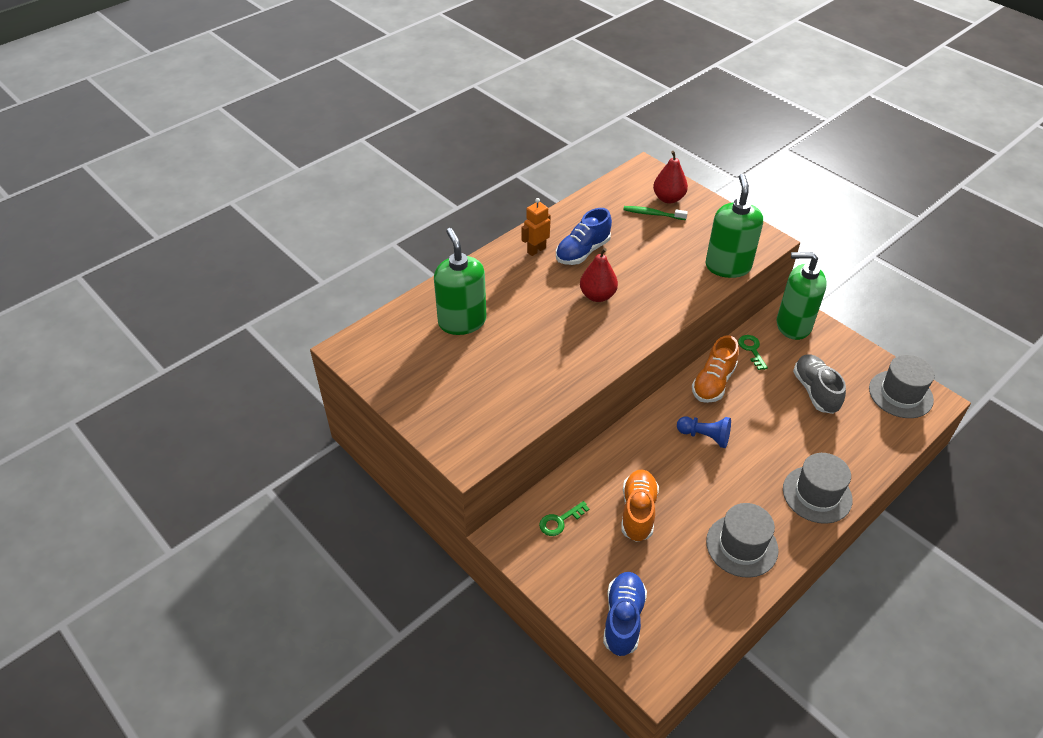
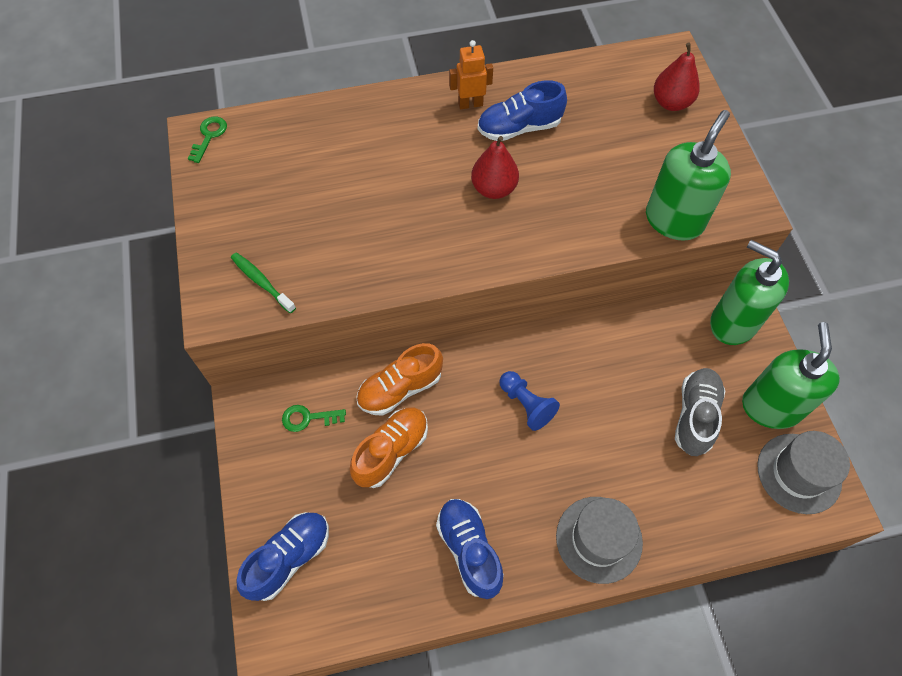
camera: 30 degrees right, 15 degrees up
green soap dispenser [434,228,487,335] -> green soap dispenser moved to [742,322,840,429]
green toothbrush [623,206,688,220] -> green toothbrush moved to [231,253,296,313]
orange shoe [692,335,739,403] -> orange shoe moved to [356,343,443,416]
grey hat [706,503,779,578] -> blue shoe [436,499,504,599]
green key [738,335,768,370] -> green key moved to [188,116,227,163]

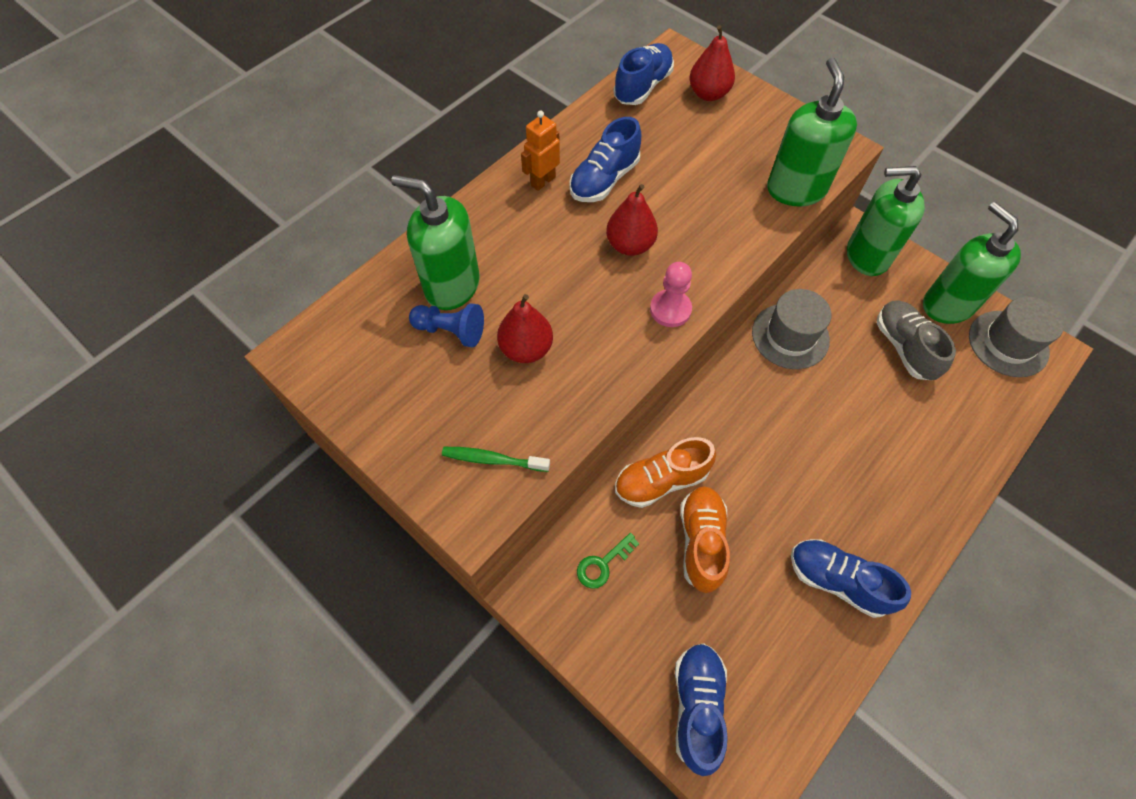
camera: 35 degrees left, 0 degrees up
green key [188,116,227,163] -> none
orange shoe [356,343,443,416] -> orange shoe turned 45 degrees clockwise [615,437,716,508]
blue pawn [499,371,560,431] -> blue pawn moved to [409,303,484,347]
grey hat [556,497,643,584] -> grey hat moved to [752,289,831,369]
none -> green soap dispenser [391,175,480,310]
none -> red pear [497,294,553,363]
none -> blue shoe [613,43,674,105]
none -> pink pawn [650,262,692,327]

